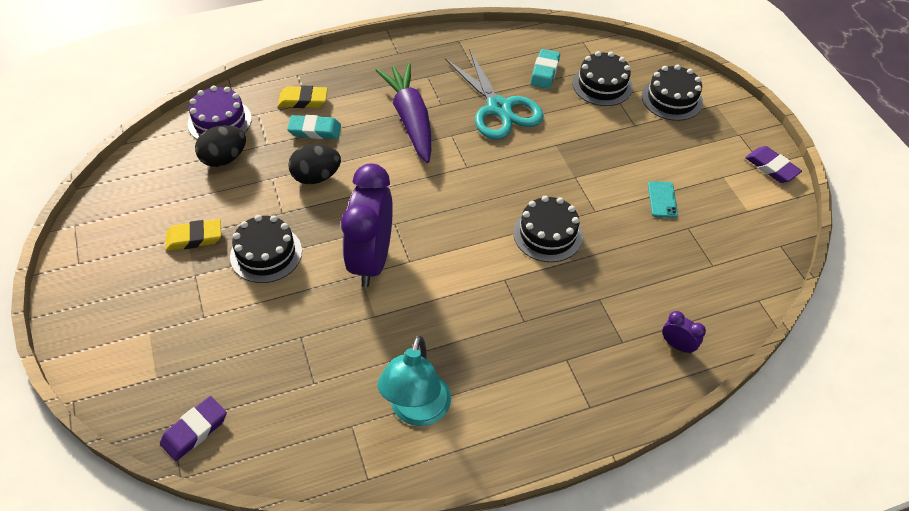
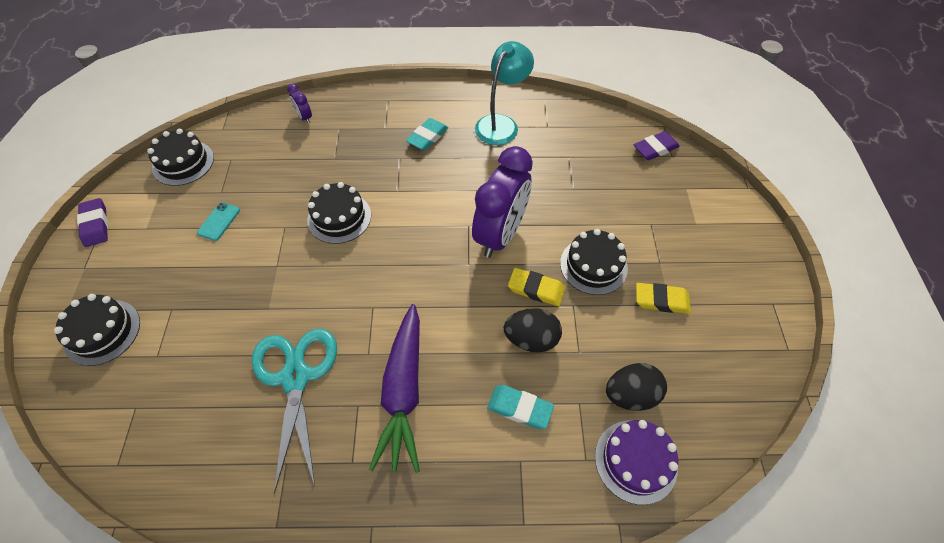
camera: 160 degrees left, 5 degrees up
yellow eraser [278,86,328,108] -> yellow eraser moved to [508,268,565,306]
turquoise eraser [530,49,560,89] -> turquoise eraser moved to [406,118,448,151]
black cake [573,51,633,106] -> black cake moved to [147,129,214,186]

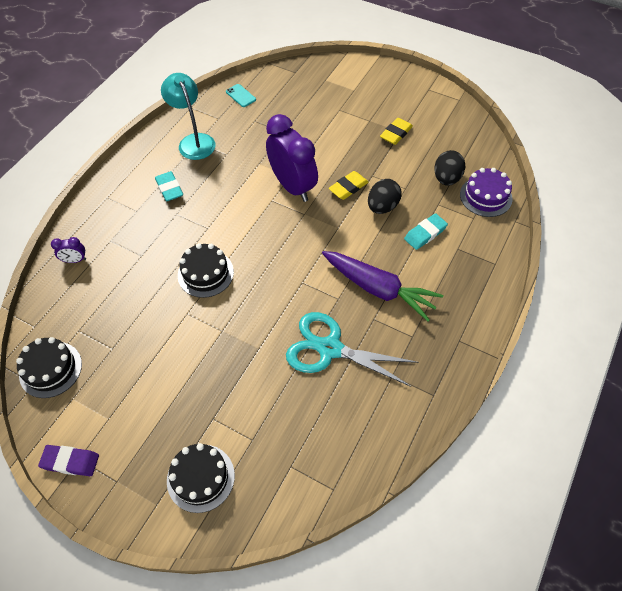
camera: 60 degrees left, 0 degrees up
turquoise phone [197,202,240,241] -> turquoise phone moved to [226,84,256,107]
black cake [560,229,628,295] -> none
purple eraser [634,131,680,160] -> none

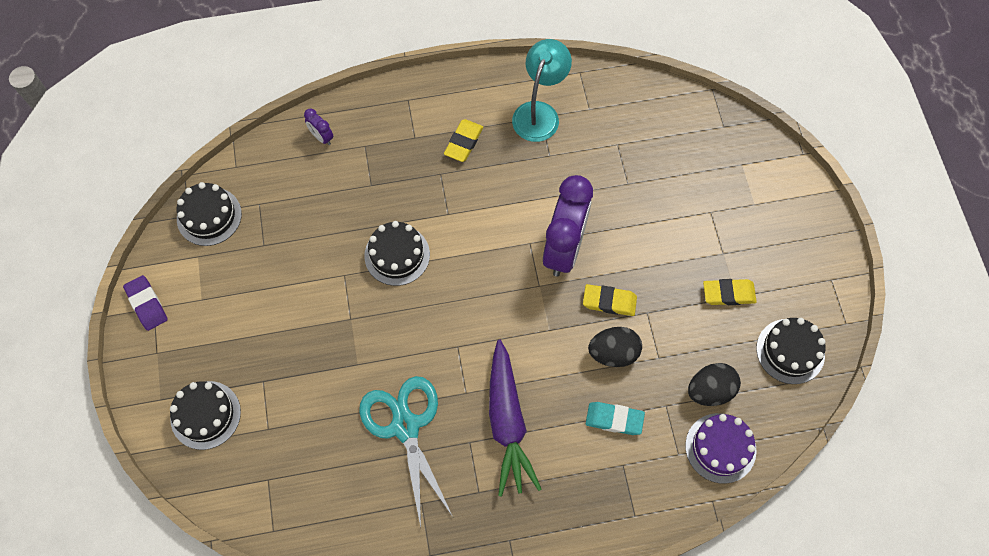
camera: 50 degrees right, 10 degrees up
turquoise eraser [155,171,183,201] -> yellow eraser [444,119,483,162]
turquoise phone [226,84,256,107] -> none
none -> black cake [756,318,826,384]

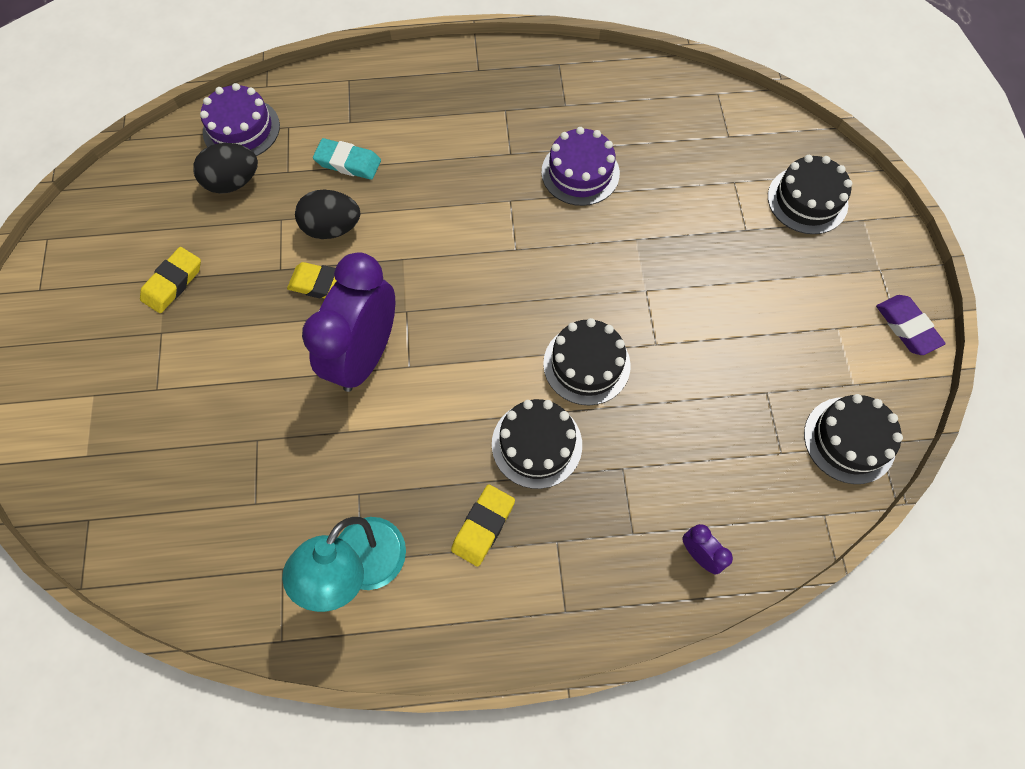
camera: 175 degrees left, 0 degrees up
turquoise scissors [359,376,453,527] -> purple cake [541,127,620,206]
purple carrot [489,339,542,497] -> none
yellow eraser [703,279,757,305] -> yellow eraser turned 60 degrees counterclockwise [140,247,201,313]
black cake [756,318,826,384] -> black cake moved to [492,399,582,489]

